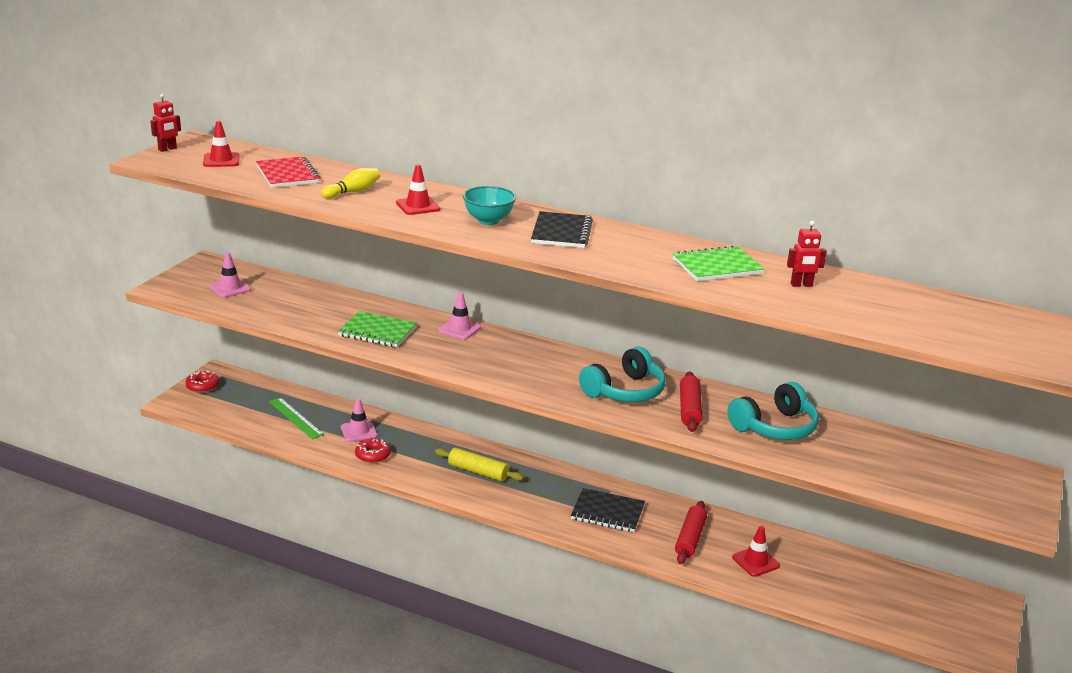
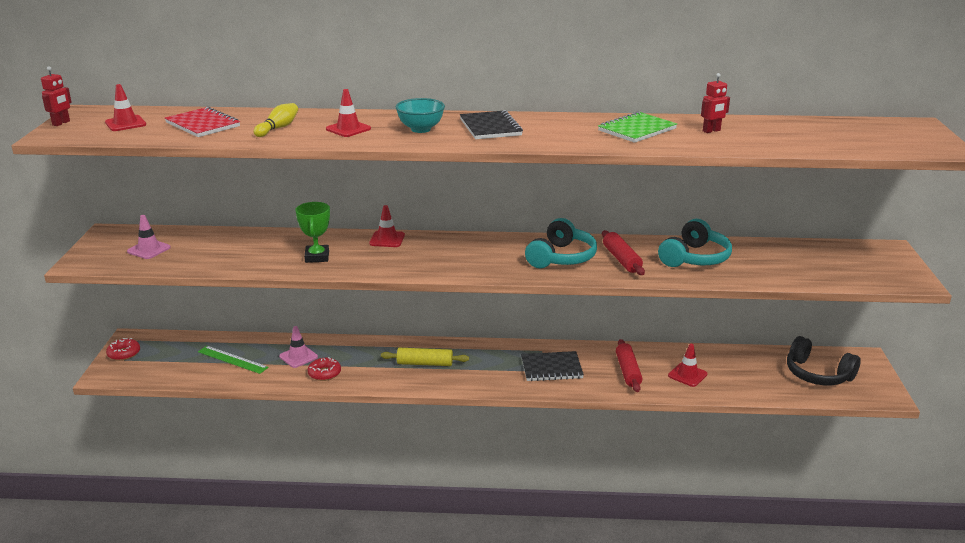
camera: 20 degrees left, 0 degrees up
green notebook [338,311,417,348] -> green trophy [295,202,330,263]
pink traffic cone [438,292,482,339] -> red traffic cone [369,205,405,247]
none -> black headphones [787,336,861,386]

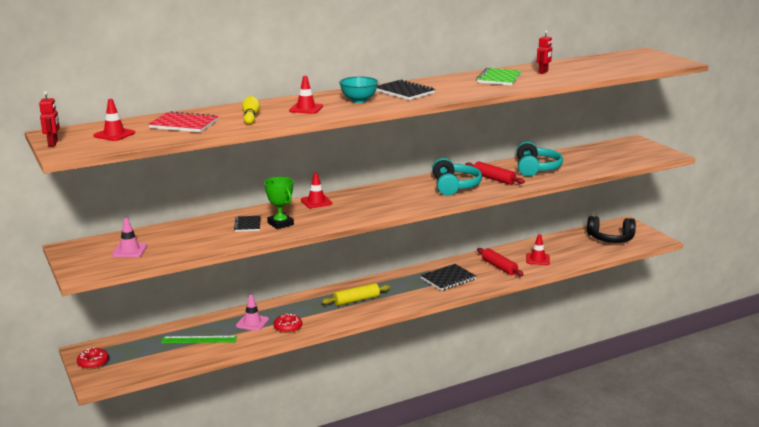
camera: 30 degrees left, 5 degrees down
none -> black notebook [234,216,261,232]

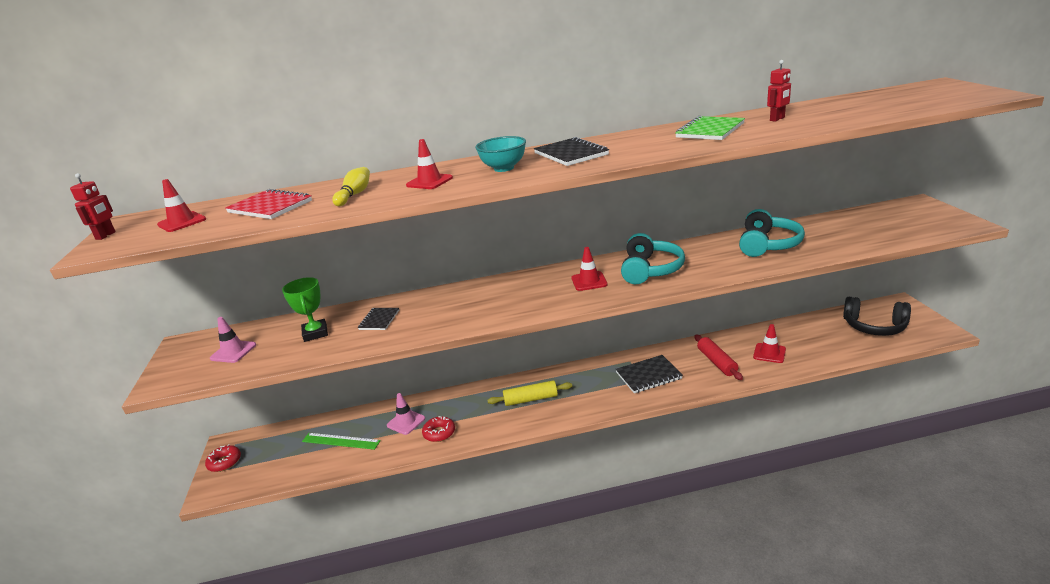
camera: 20 degrees right, 5 degrees up
green trophy [264,177,294,229] -> green trophy moved to [282,277,328,342]
red traffic cone [301,173,332,208] -> red traffic cone moved to [571,247,608,291]
red rolling pin [465,161,525,185] -> none

